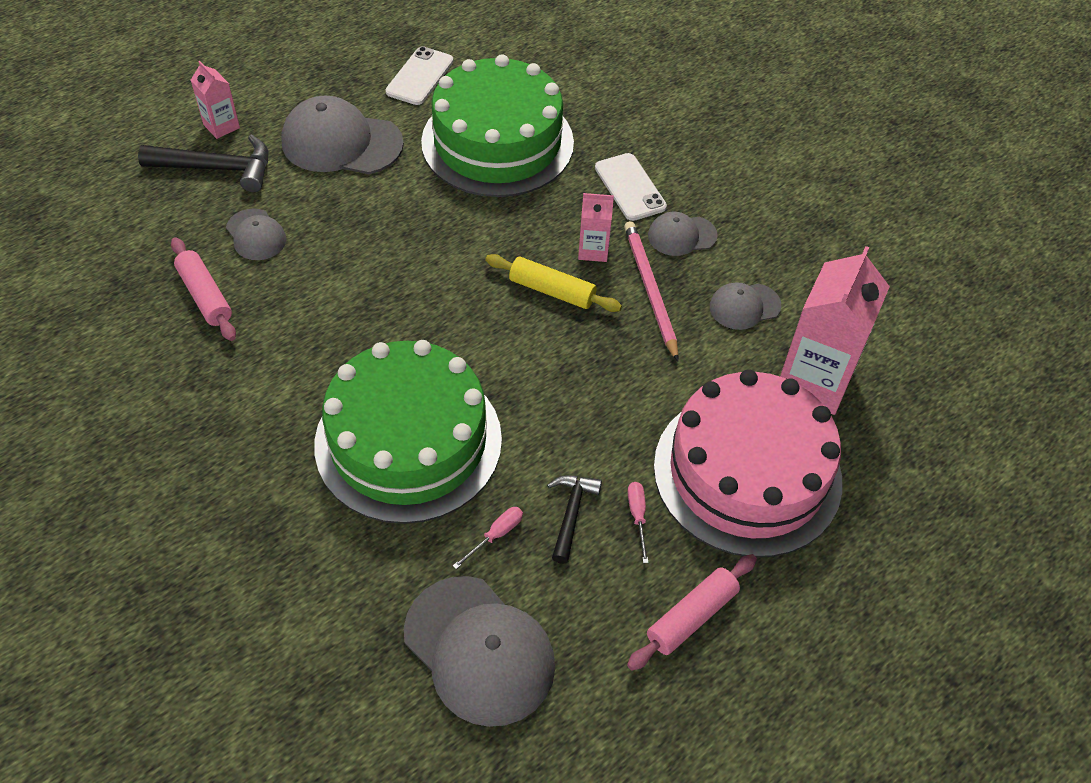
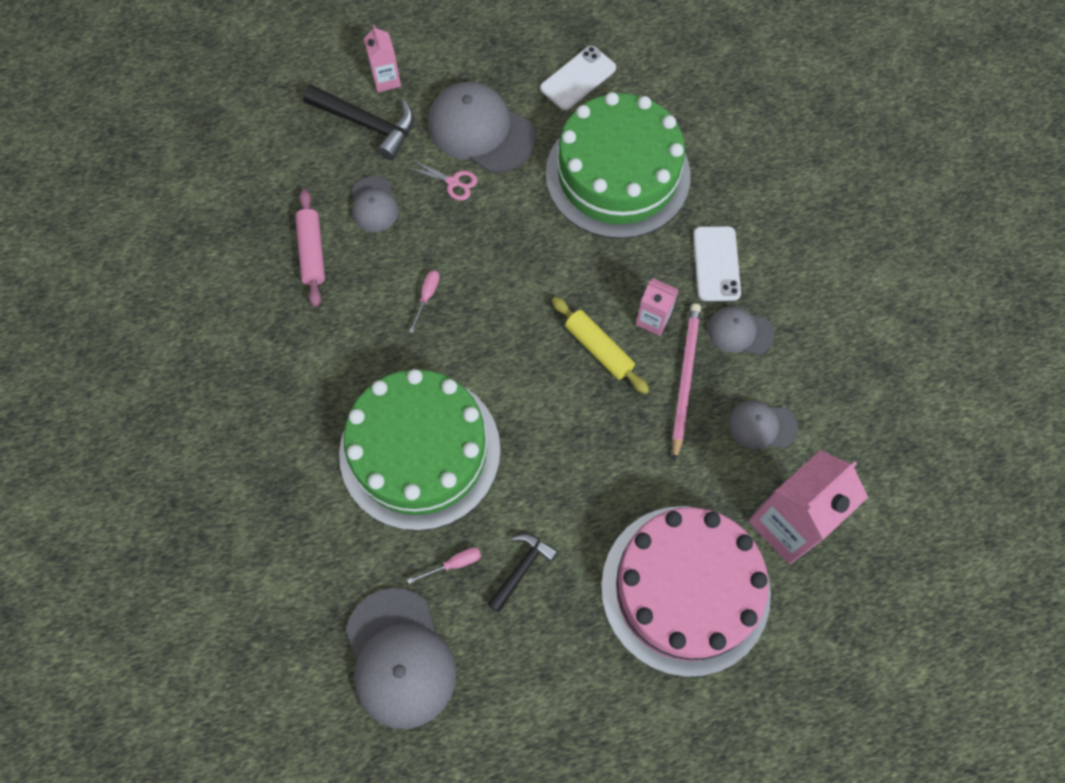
camera: 25 degrees right, 15 degrees up
pink rolling pin [627,554,757,671] -> none
pink screwdriver [628,482,649,563] -> pink screwdriver moved to [409,270,440,333]
none -> pink scissors [407,160,478,200]

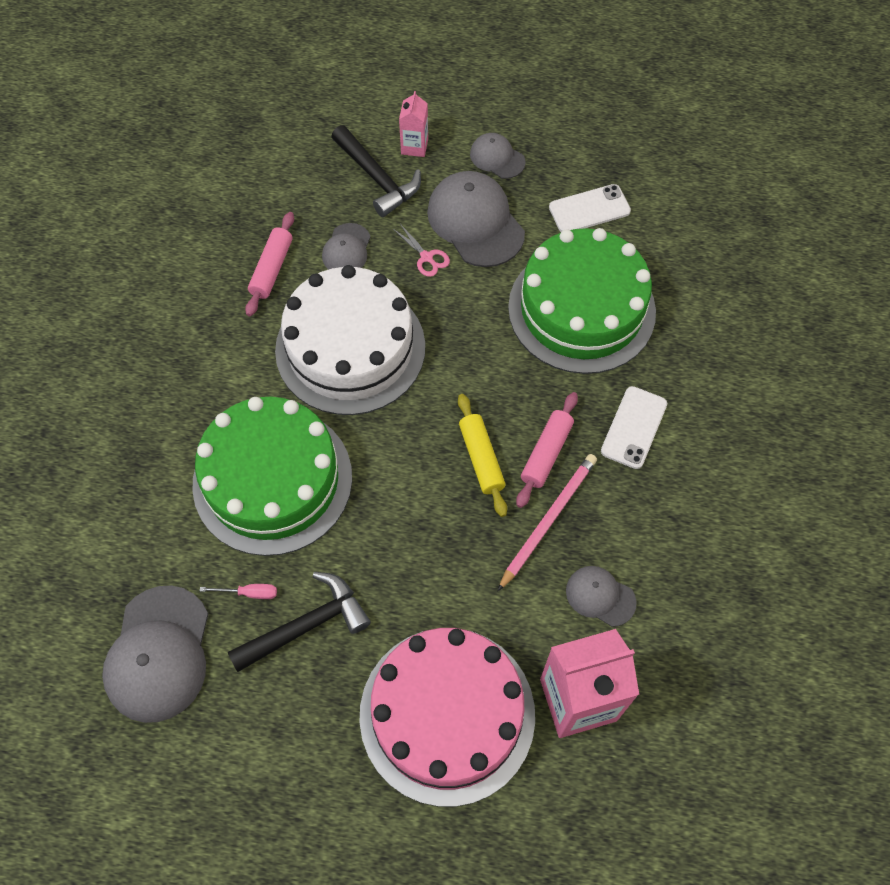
camera: 25 degrees right, 5 degrees down
pink screwdriver [409,270,440,333] -> white cake [275,265,425,415]
black hammer [488,533,558,612] -> black hammer [228,572,371,672], size x1.61
pink carton [636,278,679,336] -> pink rolling pin [516,392,578,508]
grey cap [708,306,774,355] -> grey cap moved to [470,133,525,179]

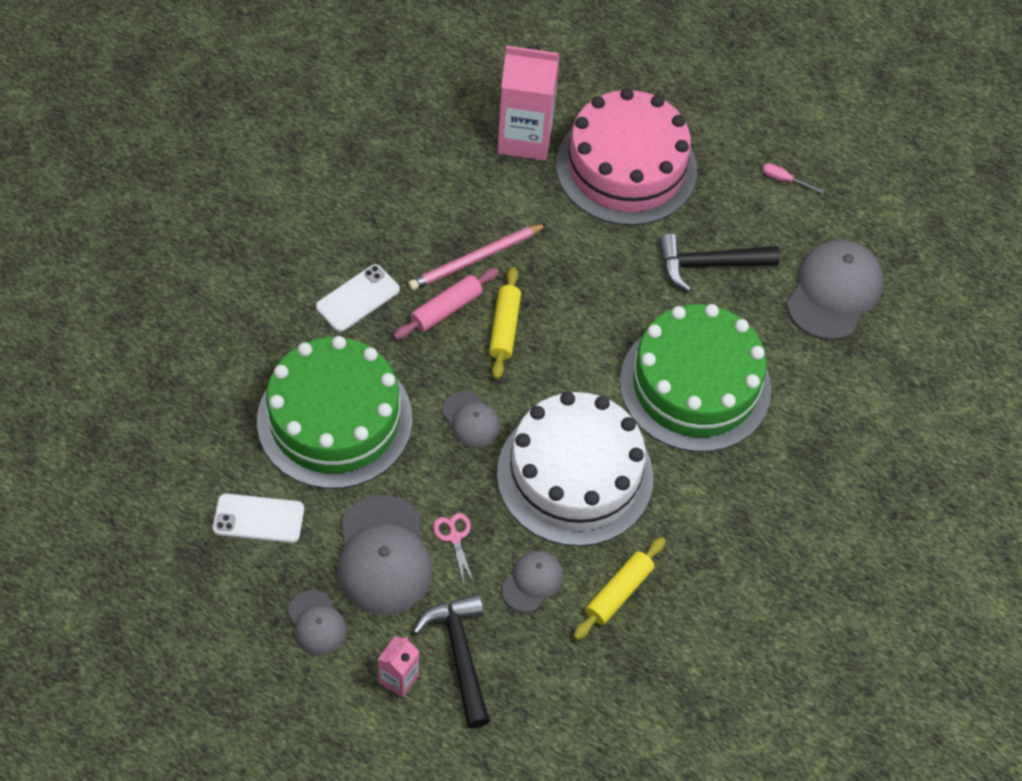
camera: 160 degrees left, 5 degrees down
pink screwdriver [200,584,277,599] -> pink screwdriver moved to [762,163,824,194]
pink rolling pin [245,212,294,316] -> yellow rolling pin [573,537,666,640]
grey cap [566,566,636,627] -> grey cap moved to [442,391,500,447]

